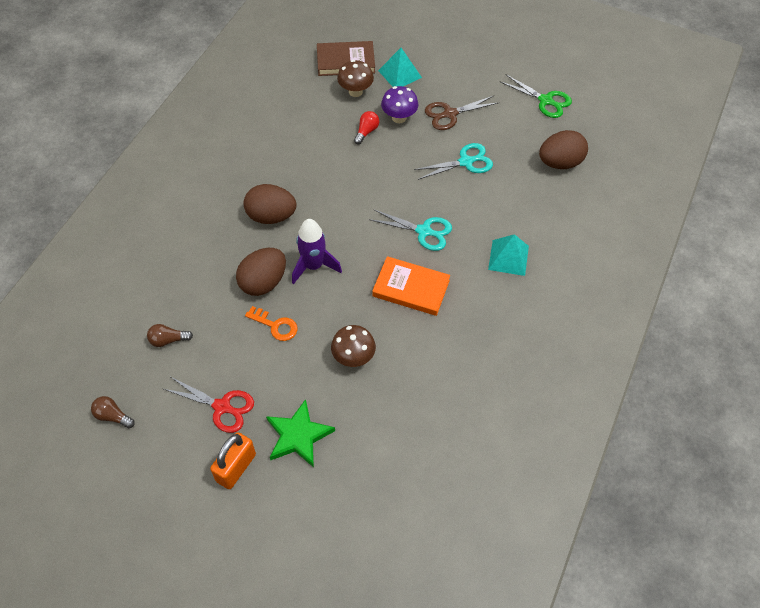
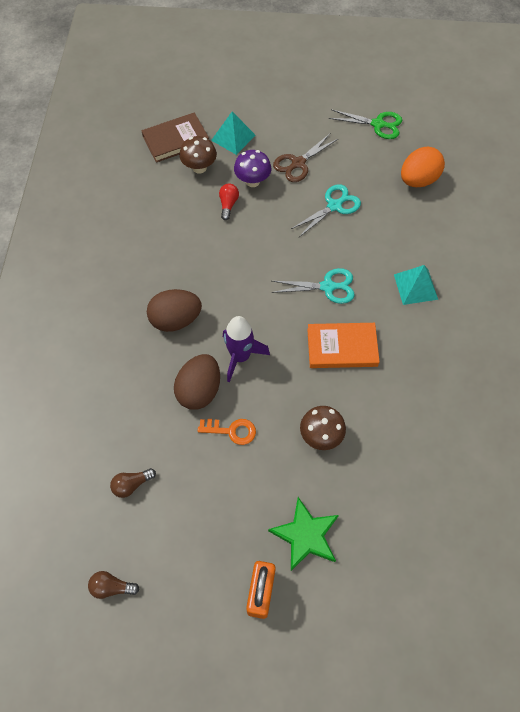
camera: 20 degrees left, 5 degrees up
red scissors [164,377,254,433] -> none
brown egg [539,130,588,169] -> orange egg [401,147,445,187]

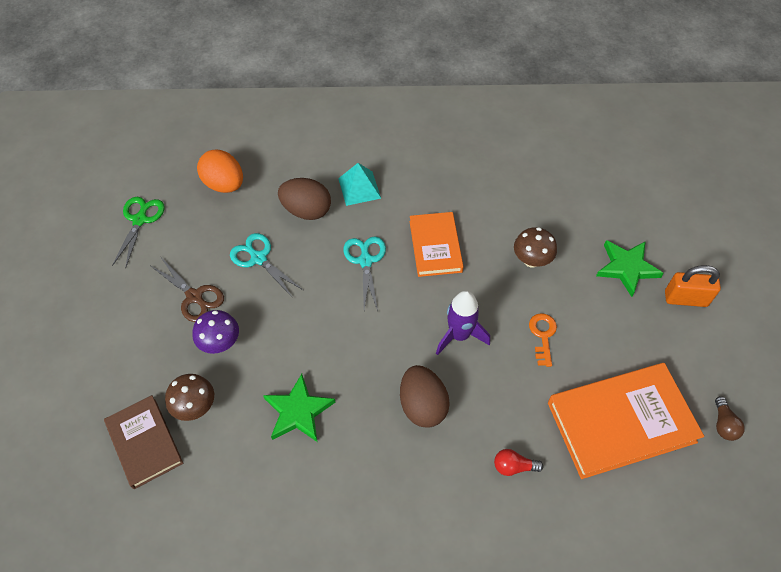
camera: 95 degrees left, 5 degrees down
brown light bulb [110,468,156,498] -> orange book [548,363,704,479]
brown egg [174,354,220,410] -> brown egg moved to [278,178,331,220]
turquoise pyramid [211,112,256,155] -> none
red light bulb [219,184,239,220] -> red light bulb moved to [494,449,543,476]
none -> green star [263,374,336,442]

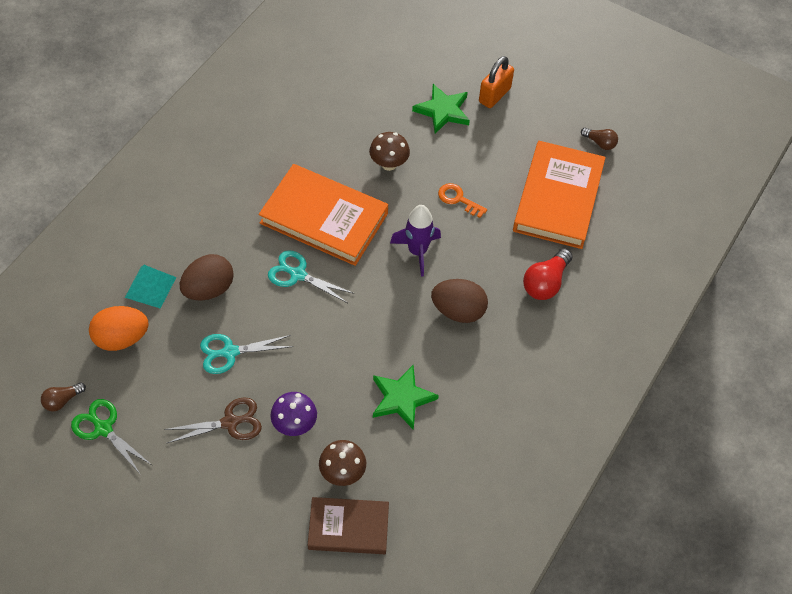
camera: 60 degrees left, 0 degrees up
turquoise pyramid [338,163,381,206] -> turquoise pyramid moved to [125,265,176,309]
orange book [410,212,464,277] -> orange book [259,164,388,266], size x1.63
red light bulb [494,449,543,476] -> red light bulb [523,248,573,300], size x1.67
none -> brown light bulb [41,382,86,412]

